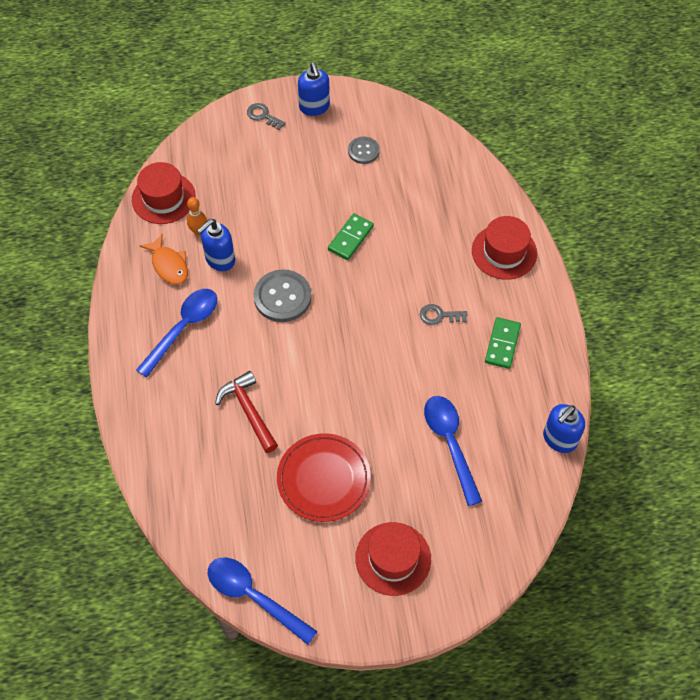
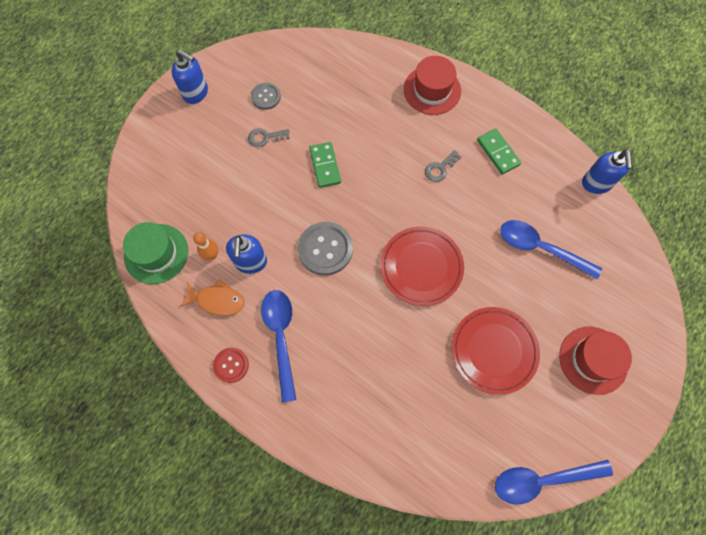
camera: 45 degrees left, 10 degrees up
red hat [132,162,195,224] -> green hat [123,222,188,284]
red hammer [215,371,278,453] -> none
grey key [247,103,286,130] -> grey key moved to [248,128,290,147]
none -> red button [213,348,249,383]
none -> red plate [381,227,464,306]

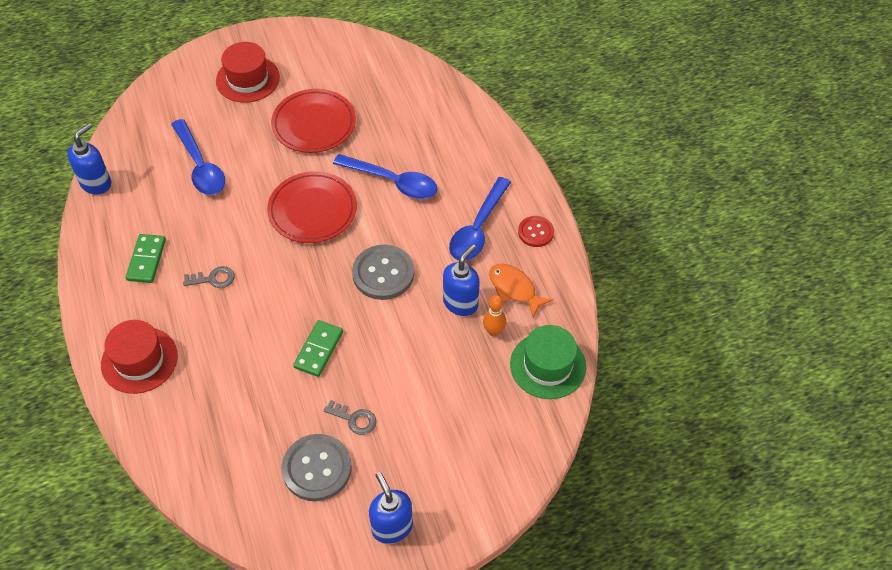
camera: 145 degrees left, 15 degrees down
grey button [251,83,281,110] -> grey button [281,434,352,501], size x1.69
blue spoon [495,460,613,504] -> blue spoon moved to [333,154,437,199]

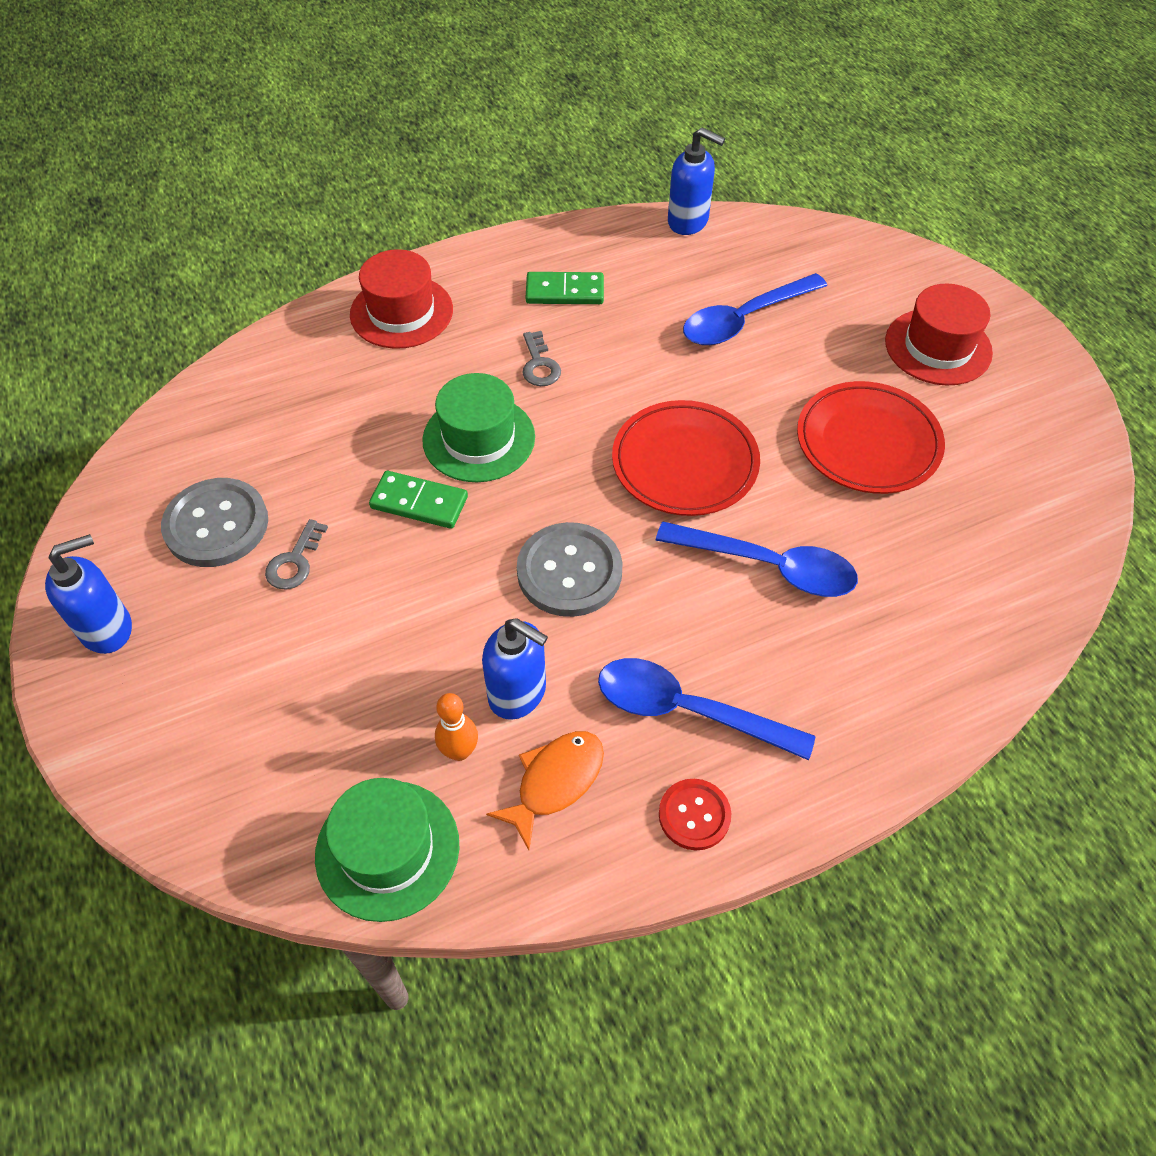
camera: 85 degrees right, 0 degrees up
blue spoon [333,154,437,199] -> blue spoon turned 90 degrees counterclockwise [655,521,858,597]
none -> green hat [422,373,535,482]

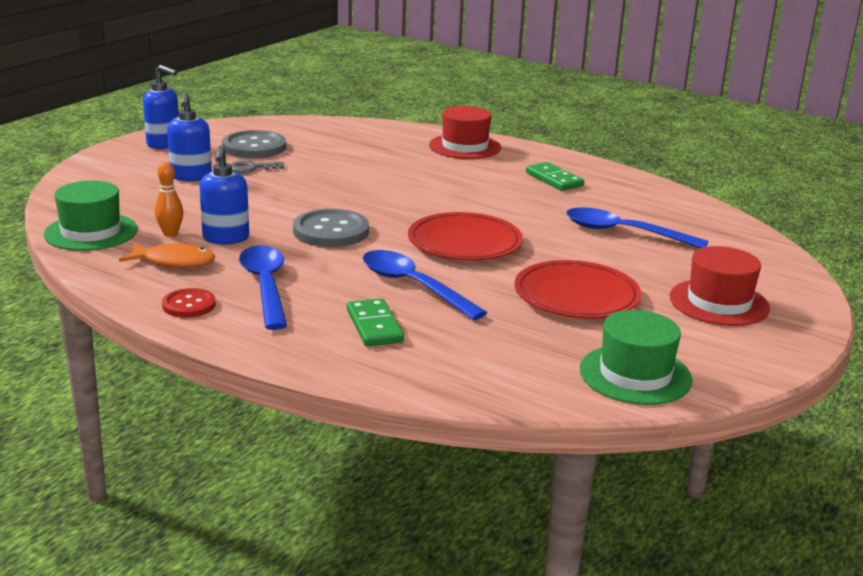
camera: 55 degrees right, 30 degrees down
green domino [369,471,468,529] -> green domino moved to [347,298,404,347]
green hat [422,373,535,482] -> green hat moved to [580,310,693,405]
grey key [523,331,561,386] -> none
blue spoon [655,521,858,597] -> blue spoon turned 150 degrees clockwise [363,250,487,320]
blue soap dispenser [668,127,725,235] -> blue soap dispenser moved to [167,93,212,182]

